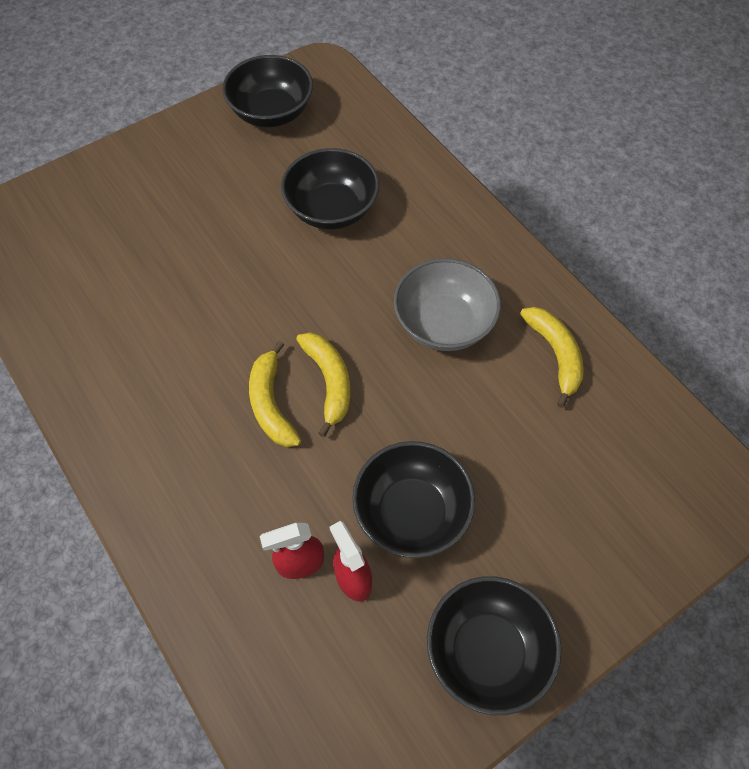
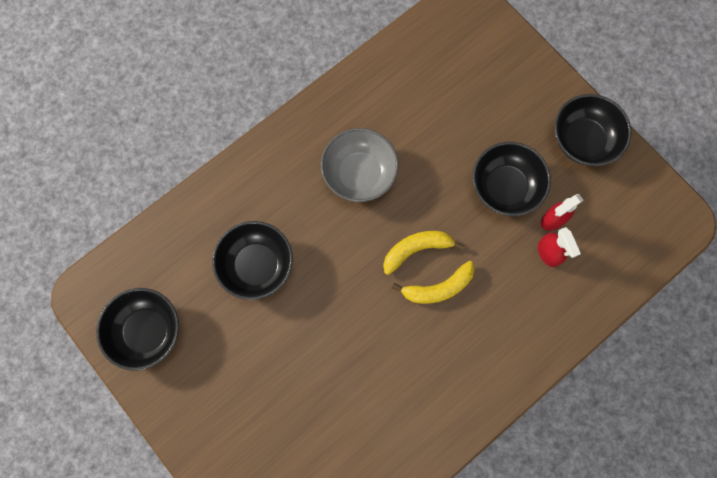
camera: 95 degrees left, 15 degrees up
yellow banana [520,307,584,408] -> none

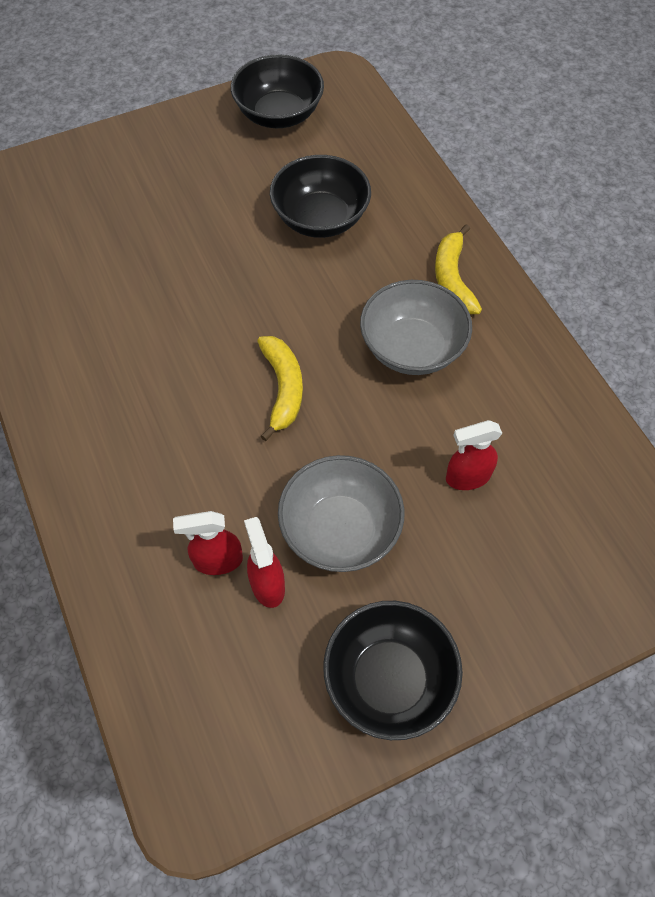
camera: 105 degrees right, 15 degrees down
yellow banana [392,261,475,304] -> yellow banana moved to [435,224,482,314]
black bowl [472,142,551,216] -> grey bowl [278,455,404,572]
none -> red spray bottle [446,420,503,490]

